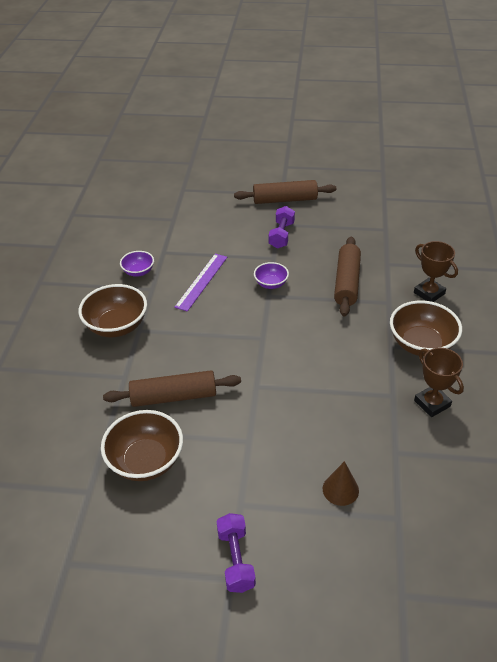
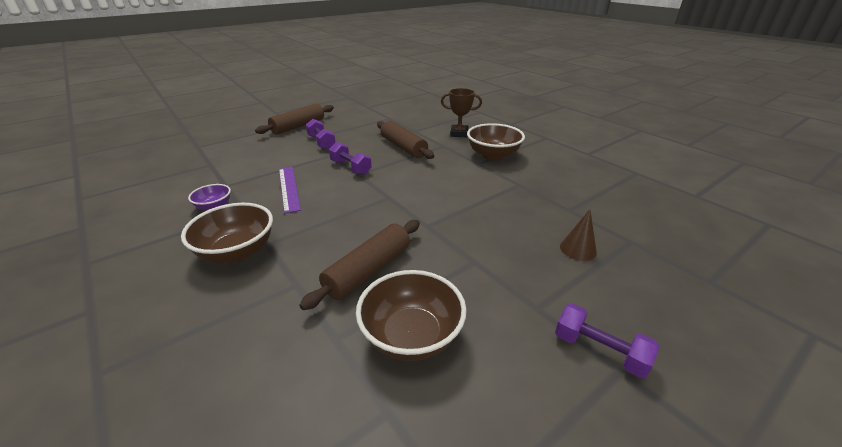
camera: 45 degrees left, 10 degrees down
purple bowl [254,262,289,289] -> purple dumbbell [329,142,372,175]
brown trophy [414,348,464,417] -> none

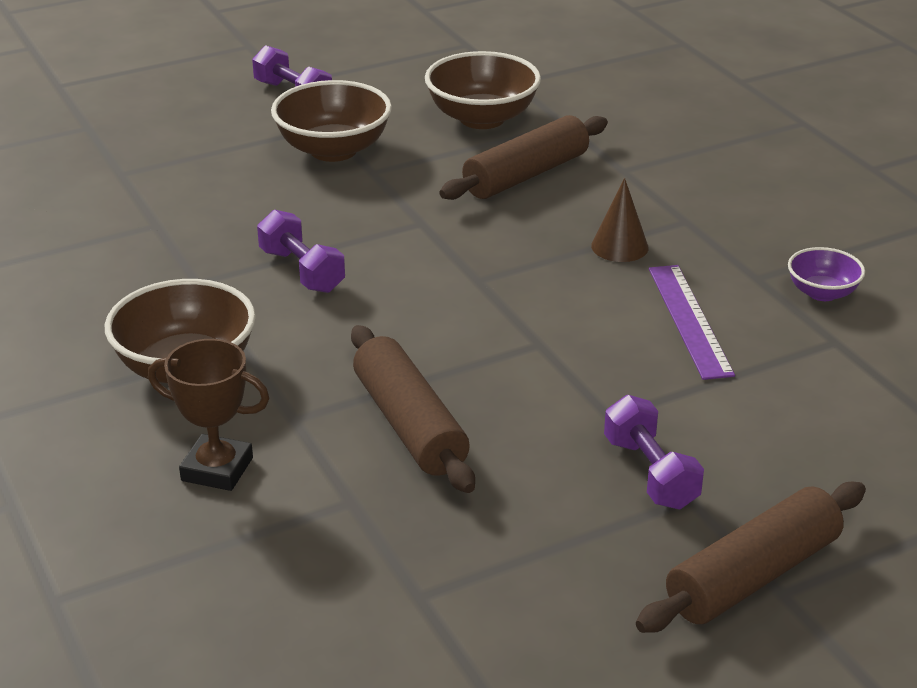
camera: 170 degrees left, 0 degrees up
brown bowl [181,203,273,263] -> brown bowl moved to [271,80,392,162]
purple dumbbell [329,142,372,175] -> purple dumbbell moved to [257,209,345,293]
brown cone [560,209,597,261] -> brown cone moved to [591,178,649,262]

